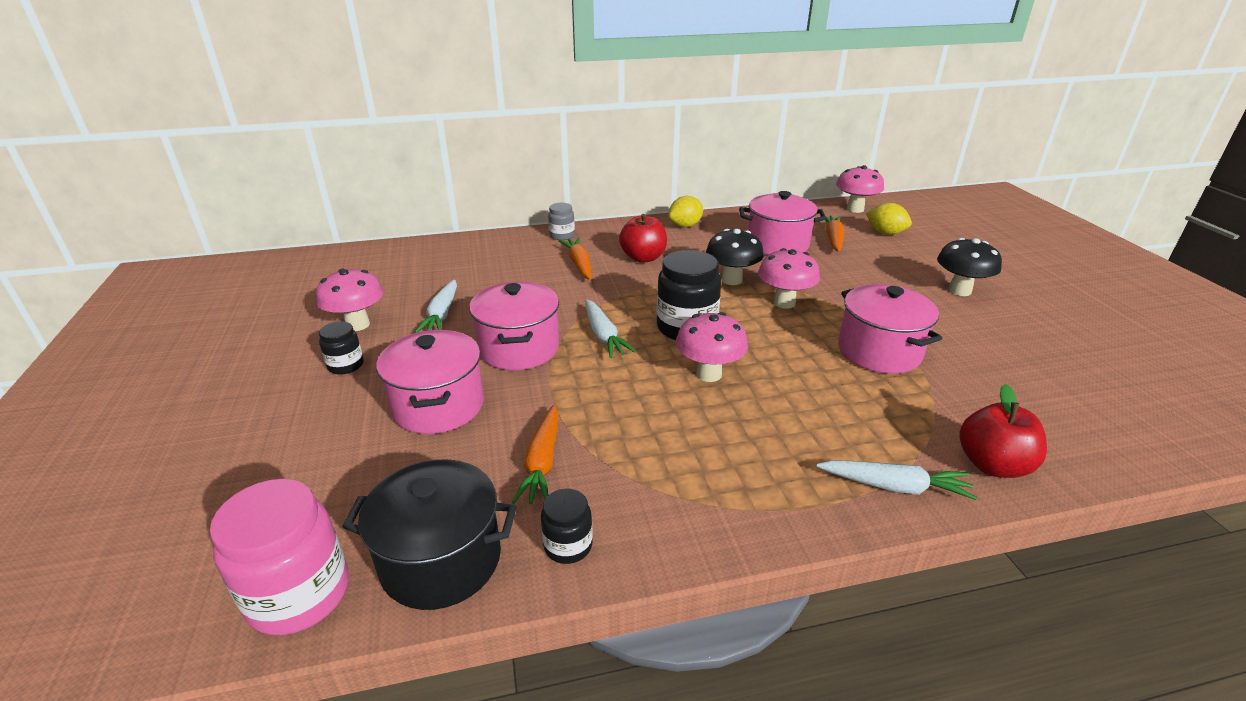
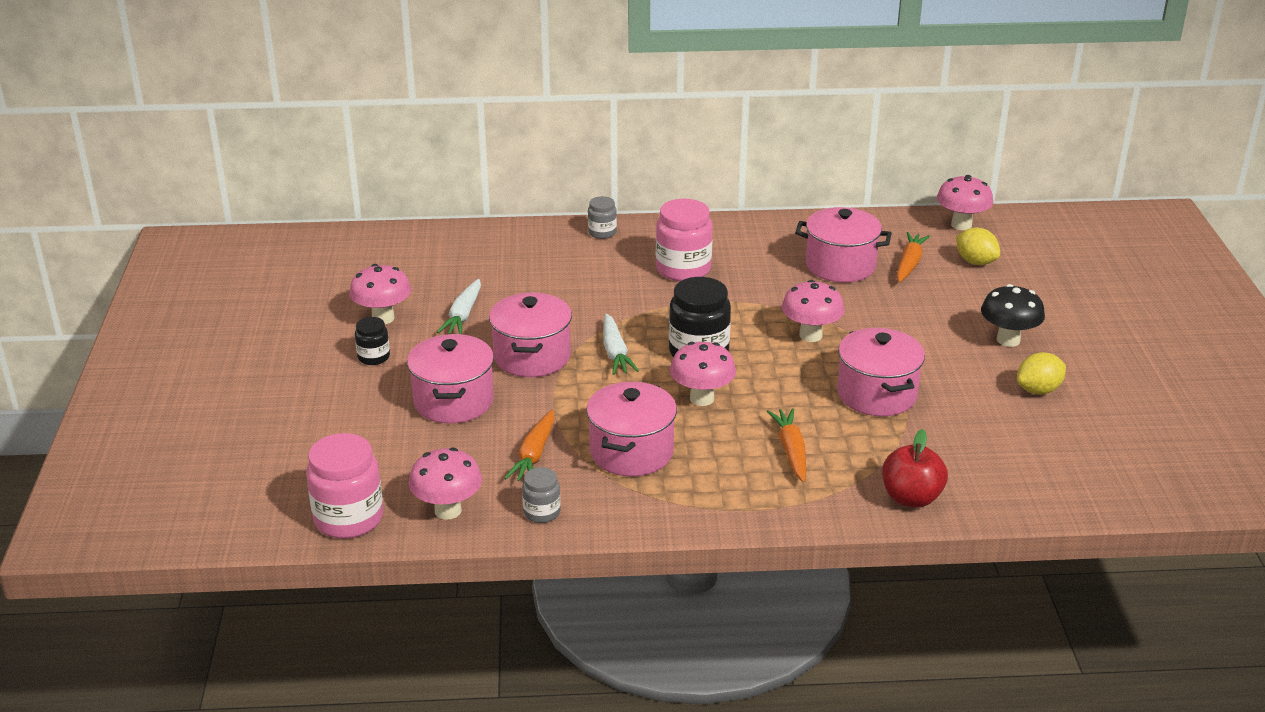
camera: 10 degrees right, 0 degrees up
black pot [342,459,517,610] -> pink mushroom [409,447,482,520]
black jar [541,488,593,564] -> grey jar [522,467,560,523]
orange carrot [559,238,592,280] -> orange carrot moved to [767,408,806,482]
red apple [619,214,667,263] -> pink jar [656,199,713,281]
yellow lemon [669,196,703,228] -> yellow lemon moved to [1017,352,1066,394]
black mushroom [706,229,764,285] -> none
white carrot [816,460,978,500] -> none
none -> pink pot [586,382,677,476]

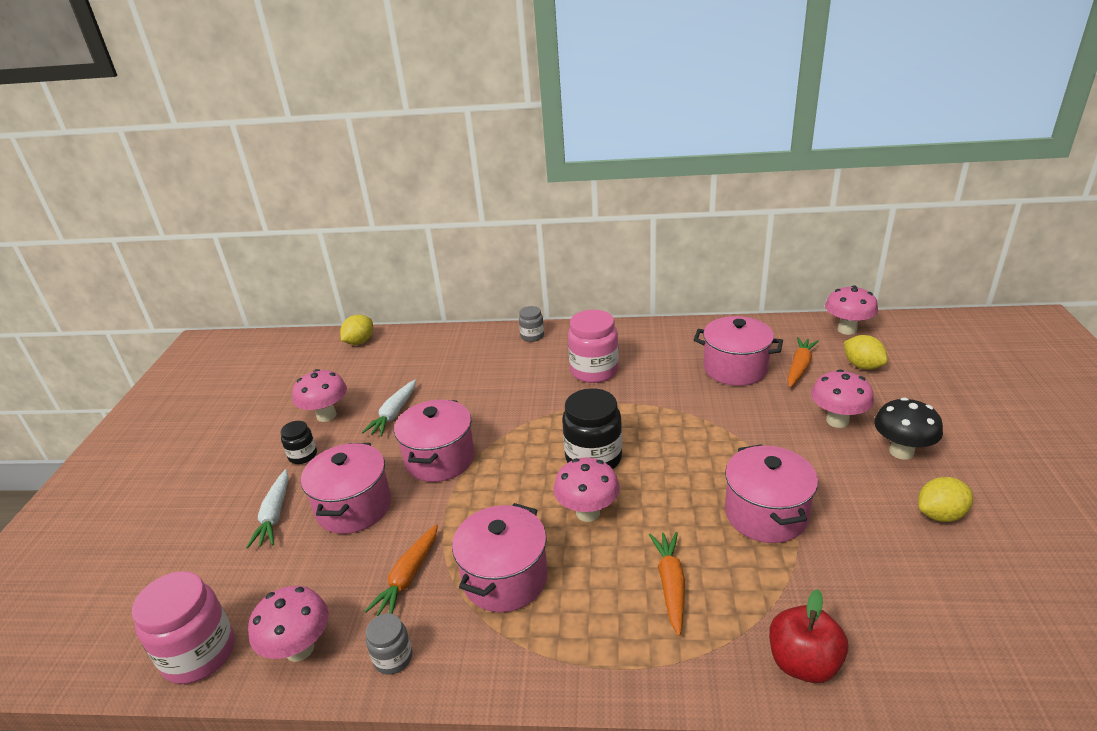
camera: 10 degrees right, 0 degrees up
white carrot [603,313,639,375] -> white carrot moved to [246,469,289,548]
pink mushroom [782,280,844,342] -> pink mushroom moved to [811,369,874,428]
none -> yellow lemon [340,315,373,345]

